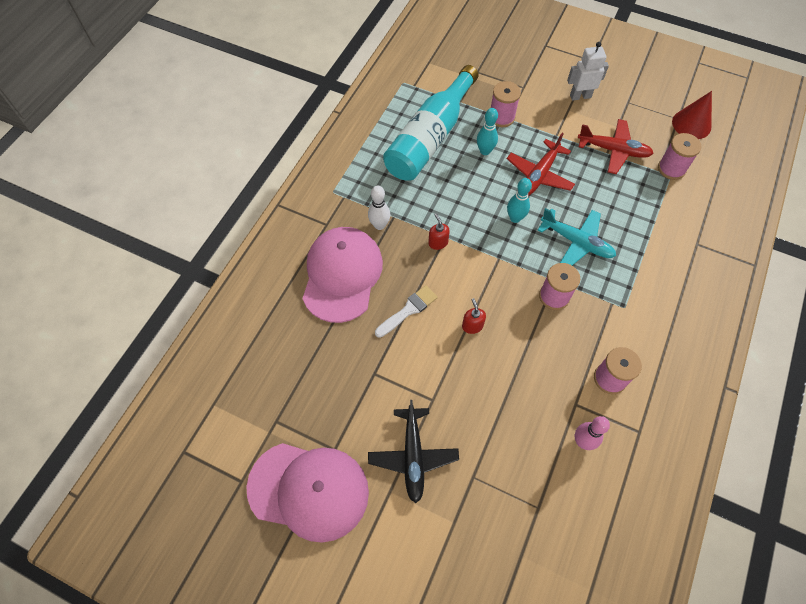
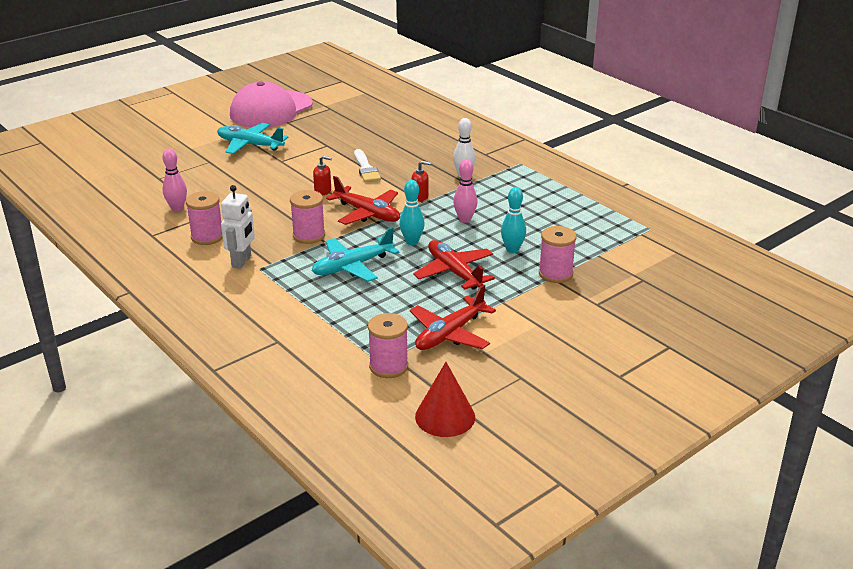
camera: 115 degrees right, 30 degrees down
pink cap [303,227,383,323] -> none
black plane [368,400,459,503] -> turquoise plane [217,123,288,154]
turquoise bottle [383,65,479,181] -> none
white robot [567,42,609,101] -> white robot moved to [221,185,255,269]
none -> red plane [326,176,400,225]
none -> pink bowling pin [453,159,478,223]

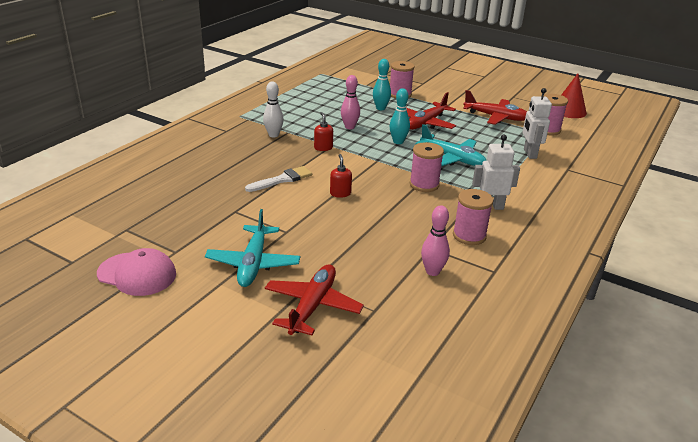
camera: 110 degrees left, 0 degrees up
pink cap [230,81,313,127] -> pink cap [97,248,176,296], size x0.62
red plane [326,176,400,225] -> red plane moved to [265,264,364,335]
none -> white robot [522,88,552,159]

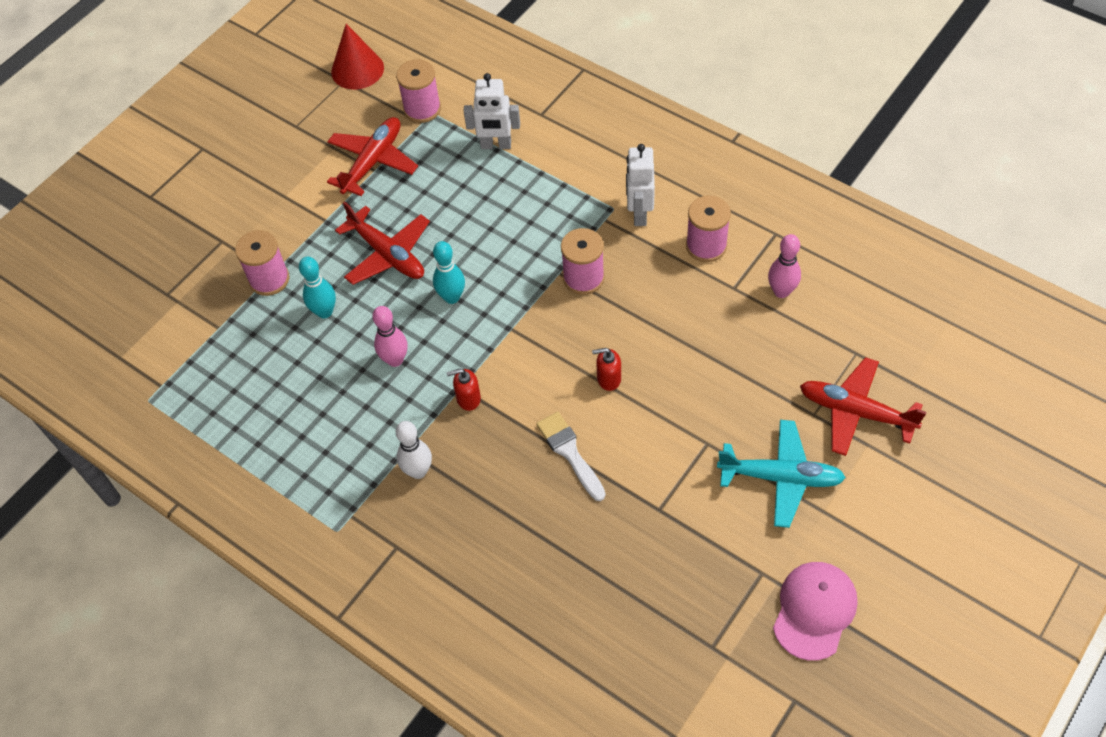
camera: 80 degrees left, 25 degrees up
turquoise plane [416,124,486,166] -> none

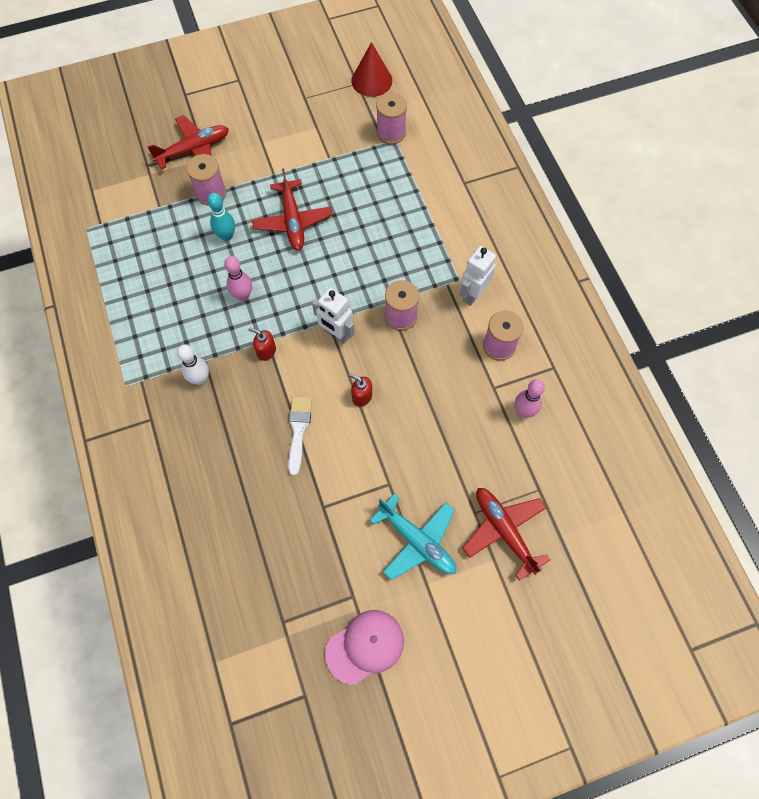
camera: 30 degrees right, 10 degrees up
red plane [327,117,418,196] -> red plane moved to [148,115,229,169]
turquoise bowling pin [433,241,465,304] -> none
white robot [464,73,520,149] -> white robot moved to [312,288,355,344]

